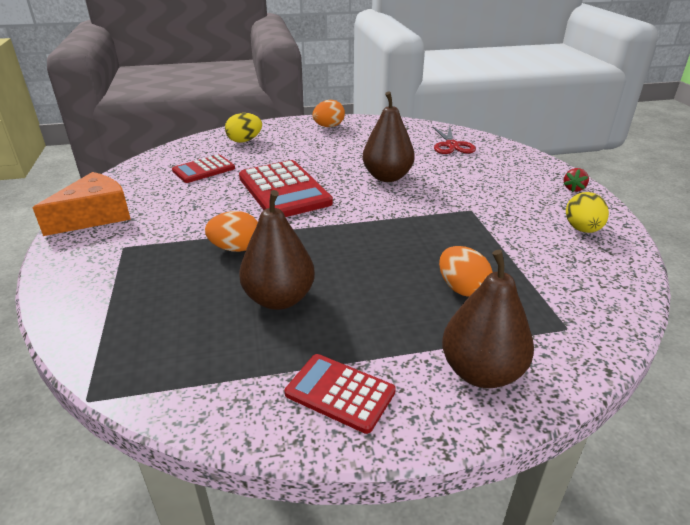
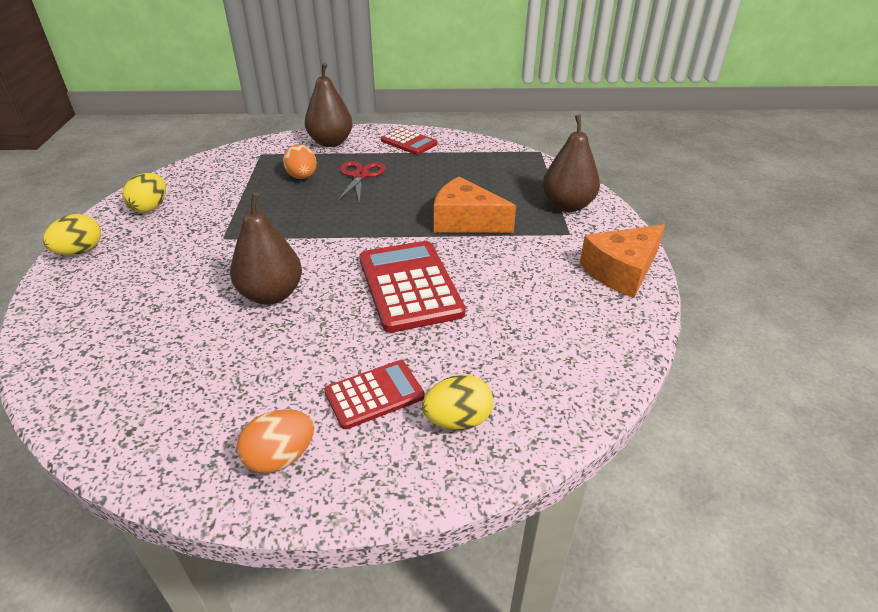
camera: 170 degrees left, 5 degrees up
red calculator [172,154,235,183] -> red calculator moved to [324,360,425,429]
orange egg [205,211,258,252] -> orange cheese [434,176,516,233]
brown pear [239,190,315,310] -> brown pear moved to [542,115,600,212]
red scissors [433,126,476,154] -> red scissors moved to [337,161,386,203]
red strawberry [564,168,589,192] -> yellow egg [43,214,101,255]

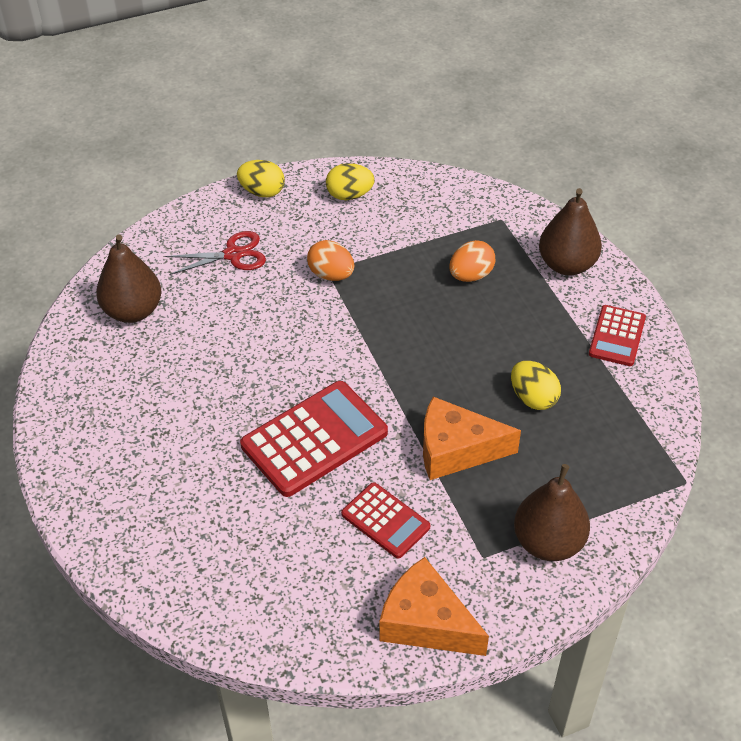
camera: 70 degrees right, 10 degrees up
brown pear [230,192,302,305] -> brown pear moved to [96,234,162,323]
orange egg [237,409,314,473] -> orange egg moved to [307,240,354,281]
red calculator [324,360,425,429] -> red calculator moved to [341,482,430,559]
red scissors [337,161,386,203] -> red scissors moved to [165,231,266,275]
yellow egg [422,375,493,430] -> yellow egg moved to [511,361,561,410]
orange cheese [434,176,516,233] -> orange cheese turned 90 degrees counterclockwise [423,397,521,480]

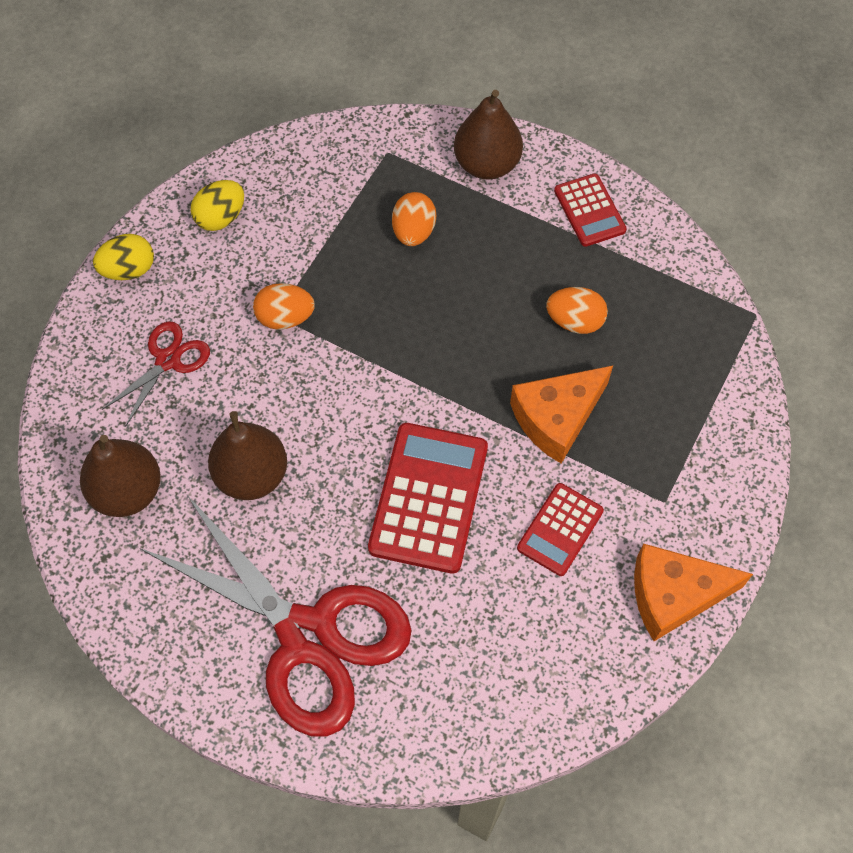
camera: 40 degrees left, 15 degrees up
red calculator [341,482,430,559] -> red calculator turned 120 degrees clockwise [517,483,604,576]
yellow egg [511,361,561,410] -> orange egg [546,287,608,334]
brown pear [514,464,590,561] -> brown pear moved to [208,411,287,500]
none -> red scissors [140,495,412,737]

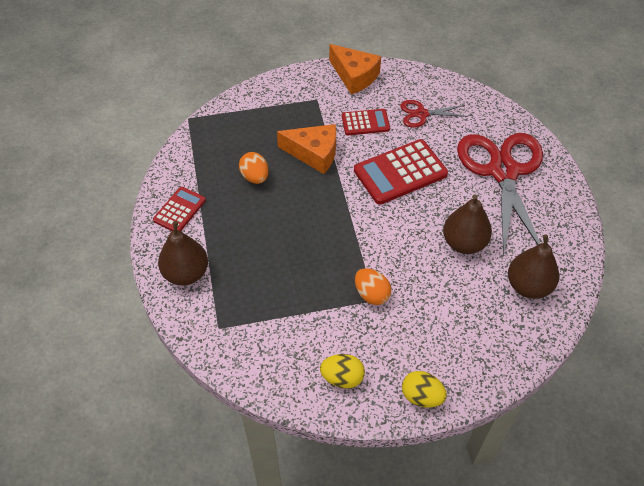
camera: 130 degrees left, 10 degrees down
red scissors [102,321,210,427] -> red scissors moved to [400,100,469,128]
orange egg [392,192,436,246] -> none

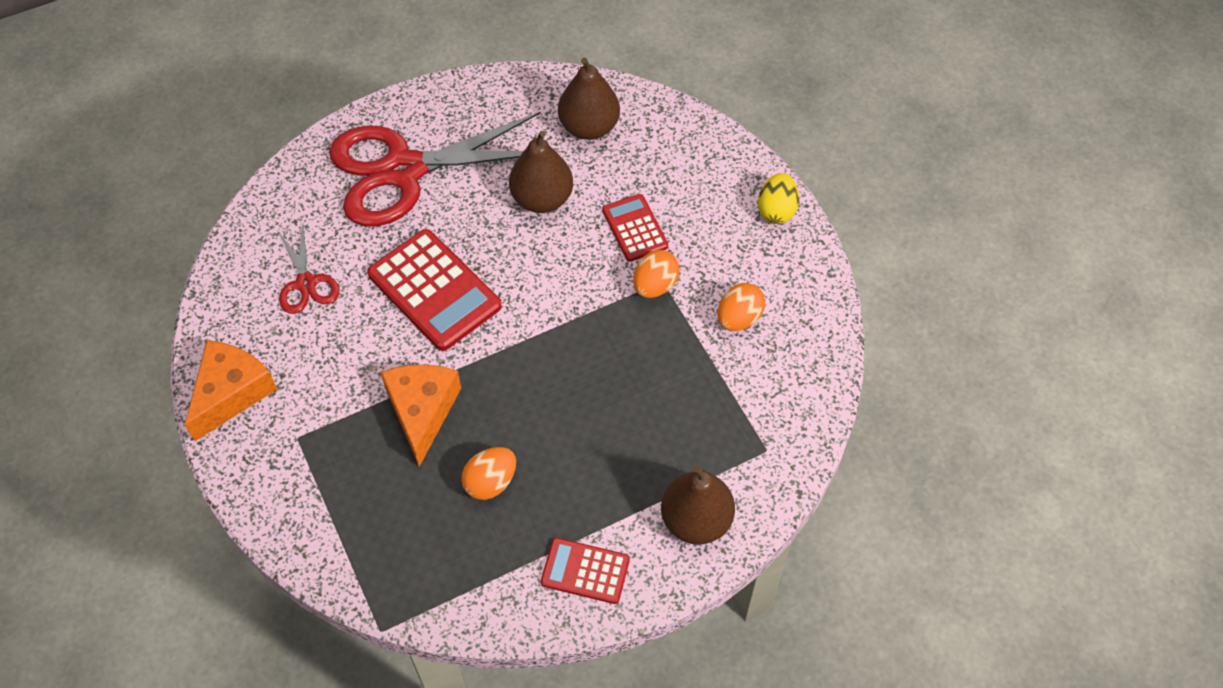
camera: 105 degrees left, 5 degrees up
yellow egg [320,354,365,389] -> none
red calculator [342,109,390,135] -> red calculator moved to [602,194,668,262]
none -> orange egg [717,283,765,331]

